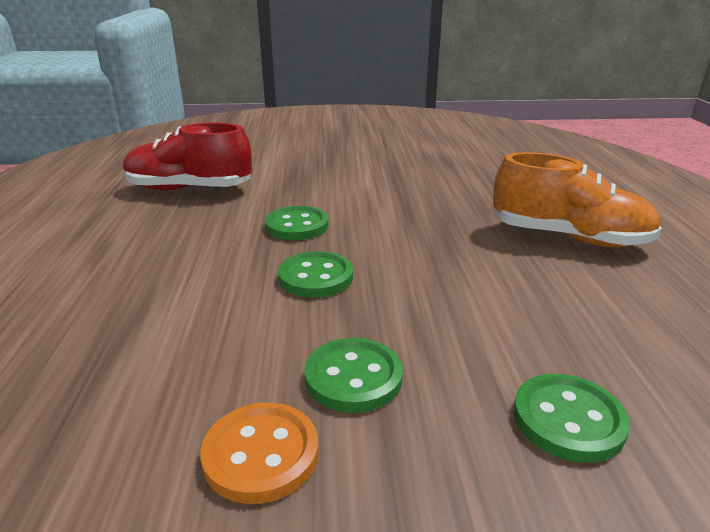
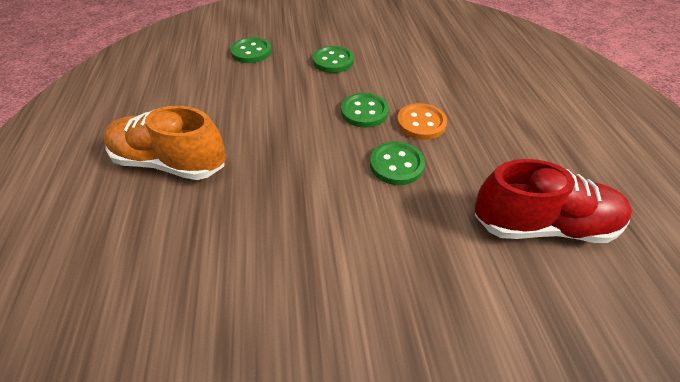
camera: 175 degrees right, 20 degrees up
orange button [200,403,319,504] -> orange button moved to [397,103,447,140]

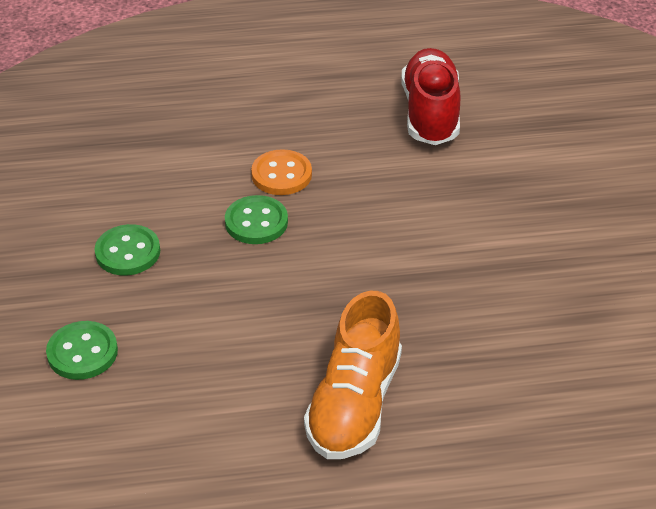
camera: 90 degrees left, 5 degrees down
green button [370,141,425,185] -> none

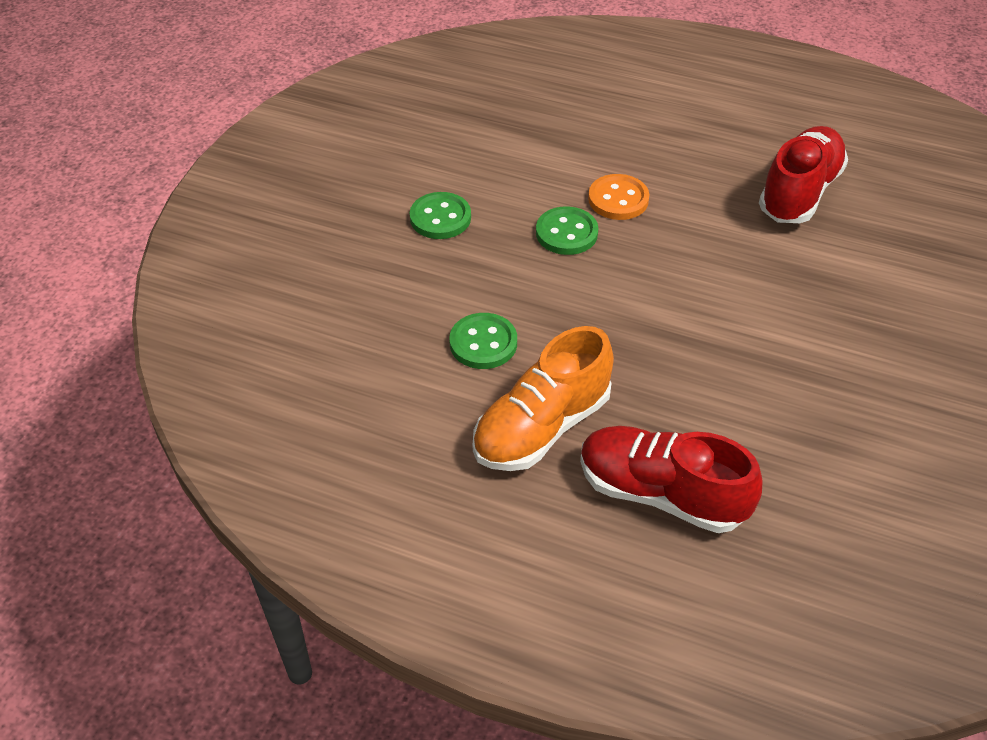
camera: 30 degrees right, 5 degrees up
green button [46,321,118,380] -> green button moved to [449,313,517,369]
none -> red shoe [580,426,762,533]

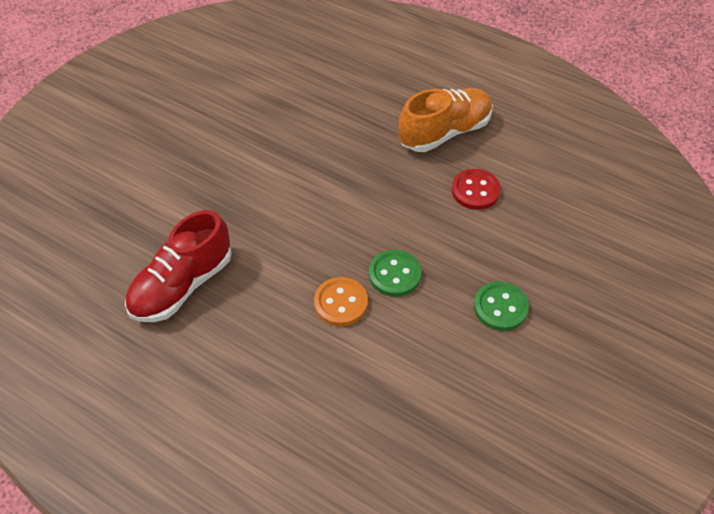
camera: 170 degrees left, 5 degrees up
green button [449,313,517,369] -> red button [451,169,501,210]
red shoe [580,426,762,533] -> none

